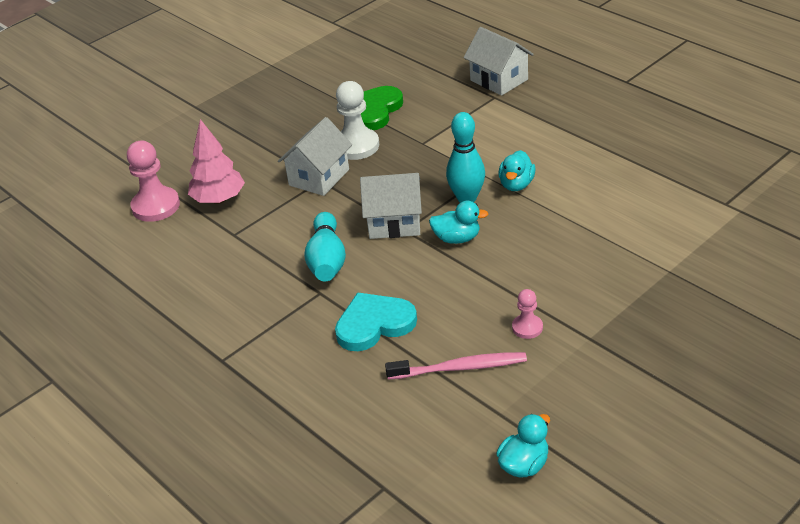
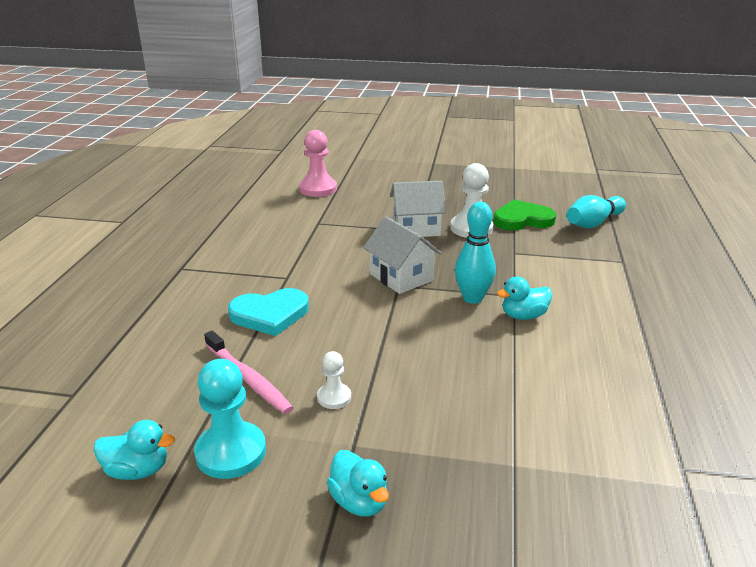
camera: 50 degrees right, 10 degrees down
pink tree [188,119,245,204] -> none
turquoise bowling pin [304,212,346,281] -> turquoise bowling pin moved to [566,195,626,228]
turquoise heart [335,292,417,351] -> turquoise heart turned 135 degrees clockwise [228,288,309,336]
turquoise duck [429,201,489,244] -> turquoise duck moved to [327,450,389,517]
white house [463,27,534,96] -> none
pink pawn [512,289,543,339] -> white pawn [317,351,351,409]
none -> turquoise pawn [194,359,266,479]

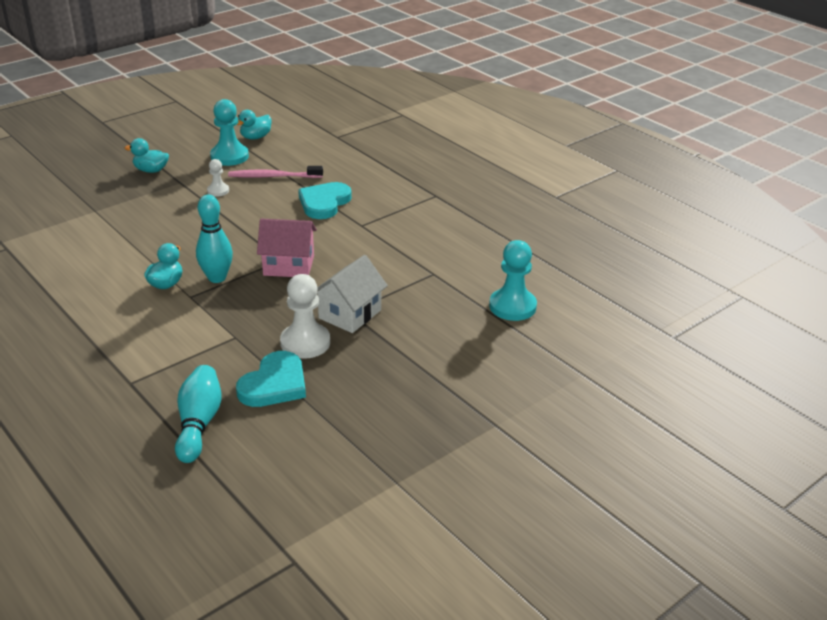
camera: 130 degrees right, 5 degrees up
pink pawn [299,130,337,197] -> turquoise pawn [489,240,537,321]
white house [363,216,441,294] -> pink house [257,219,317,277]
green heart [493,199,556,230] -> turquoise heart [236,351,306,407]

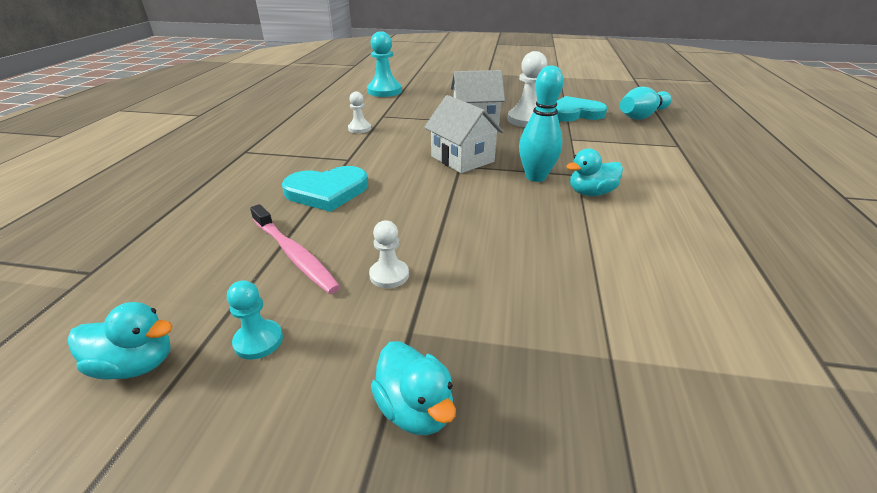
camera: 130 degrees left, 0 degrees up
turquoise pawn [210,99,249,166] -> turquoise pawn [227,280,283,360], size x0.54
pink house [257,219,317,277] -> white house [424,95,504,173]
none -> white pawn [348,92,371,133]

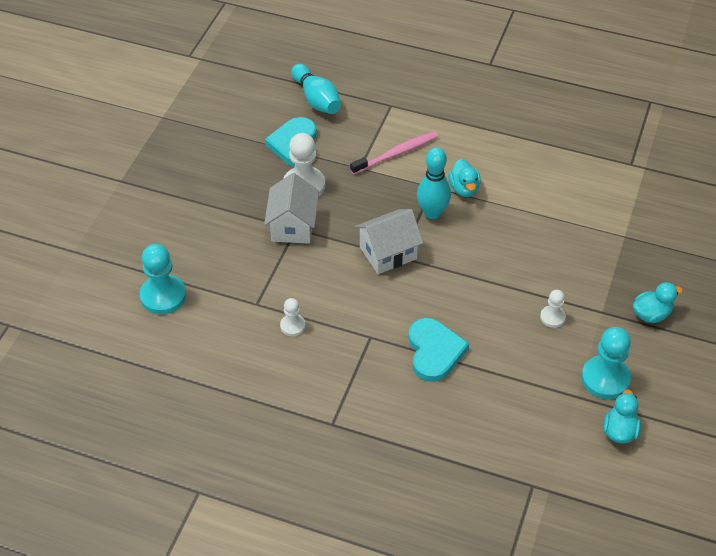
camera: 80 degrees left, 15 degrees up
turquoise pawn [227,280,283,360] -> turquoise pawn [581,327,631,399], size x1.84
pink toothbrush [250,204,341,294] -> pink toothbrush moved to [350,131,438,174]

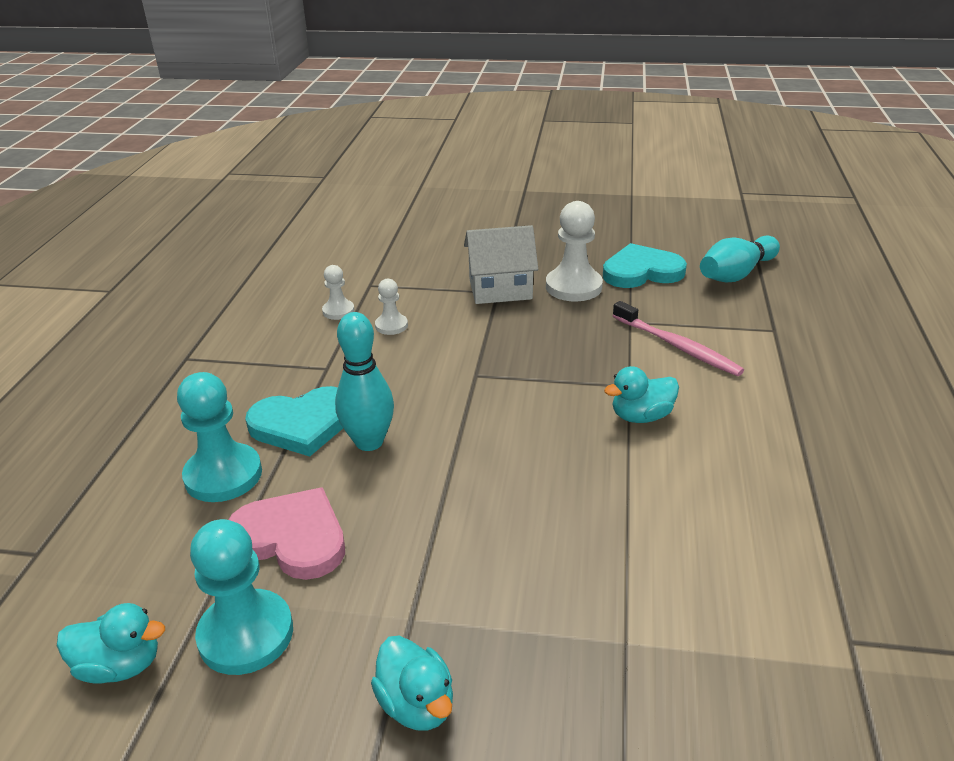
camera: 80 degrees right, 15 degrees down
turquoise pawn [140,244,186,314] -> turquoise pawn moved to [177,372,262,502]
white house [355,209,423,274] -> none
turquoise bowling pin [417,147,451,219] -> turquoise bowling pin moved to [335,312,394,451]
white pawn [540,290,566,328] -> white pawn moved to [375,279,408,335]
none -> pink heart [228,487,345,580]

